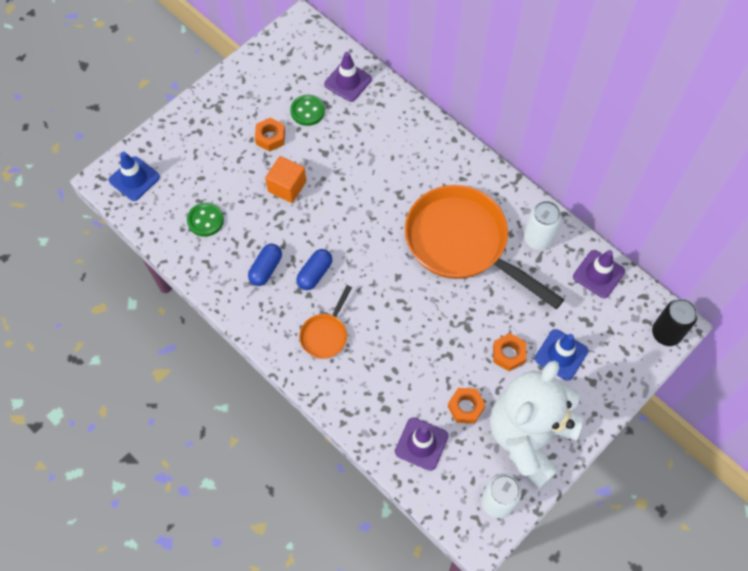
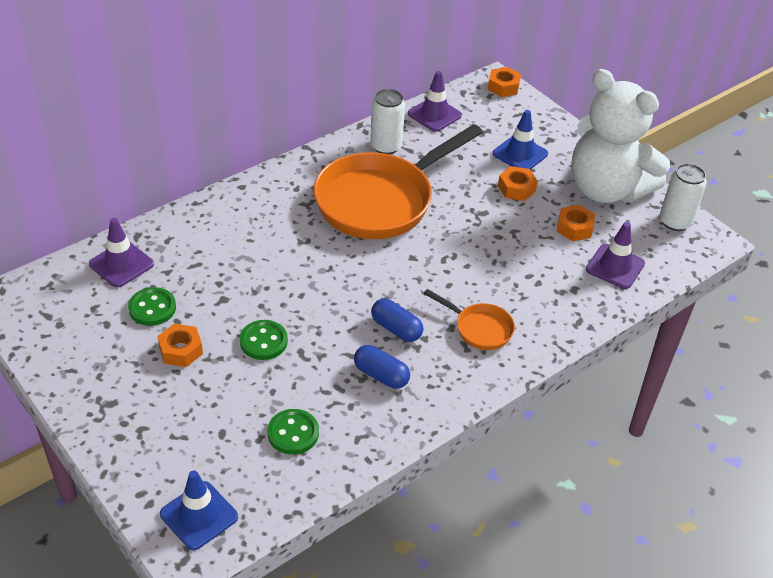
camera: 85 degrees left, 20 degrees down
orange cube [265,156,306,203] -> green button [240,320,288,360]
black can [652,299,697,346] -> orange nut [488,67,521,97]

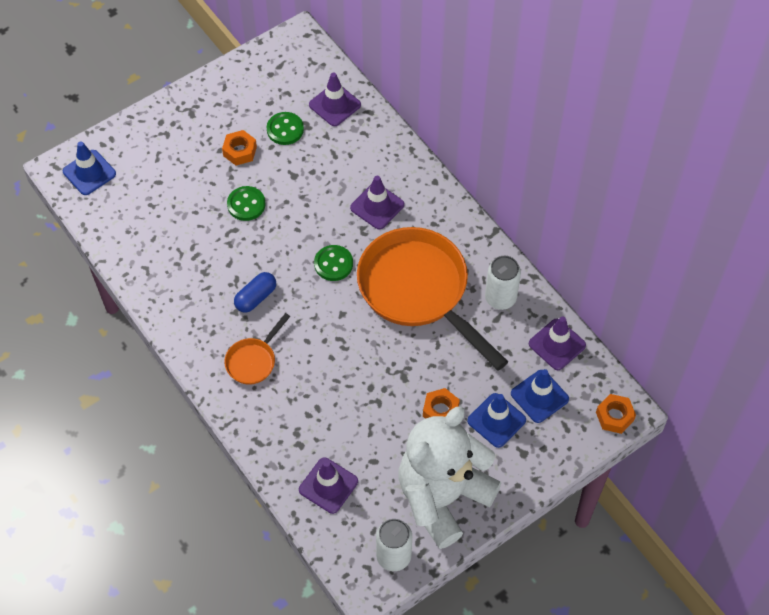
camera: 95 degrees right, 15 degrees up
green button [268,409,319,455] -> green button moved to [314,245,353,281]
blue capsule [354,345,410,389] -> none
orange nut [557,205,595,241] -> none
none -> purple traffic cone [350,176,404,229]
none -> blue traffic cone [511,369,569,423]

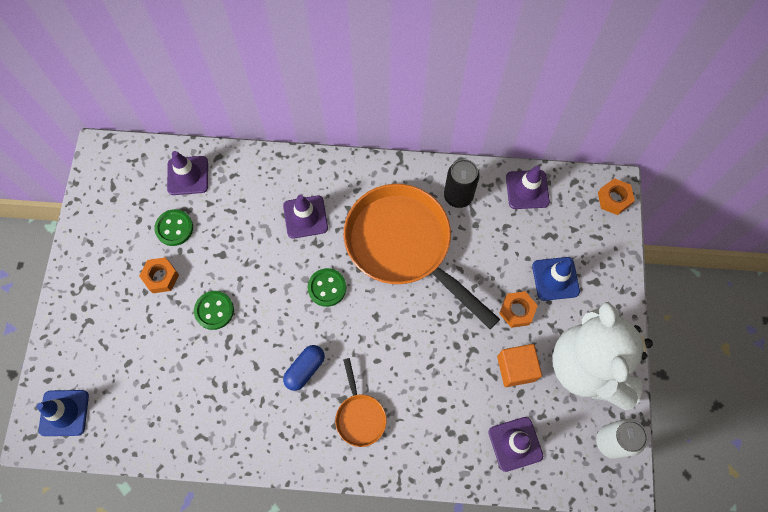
camera: 50 degrees left, 10 degrees up
blue capsule [234,272,276,313] -> blue capsule turned 45 degrees clockwise [283,345,325,391]
orange pan [357,227,508,371] -> orange pan turned 45 degrees clockwise [344,184,500,329]
white can [485,256,521,310] -> black can [444,159,479,208]
blue traffic cone [511,369,569,423] -> none
none -> orange cube [497,344,542,387]

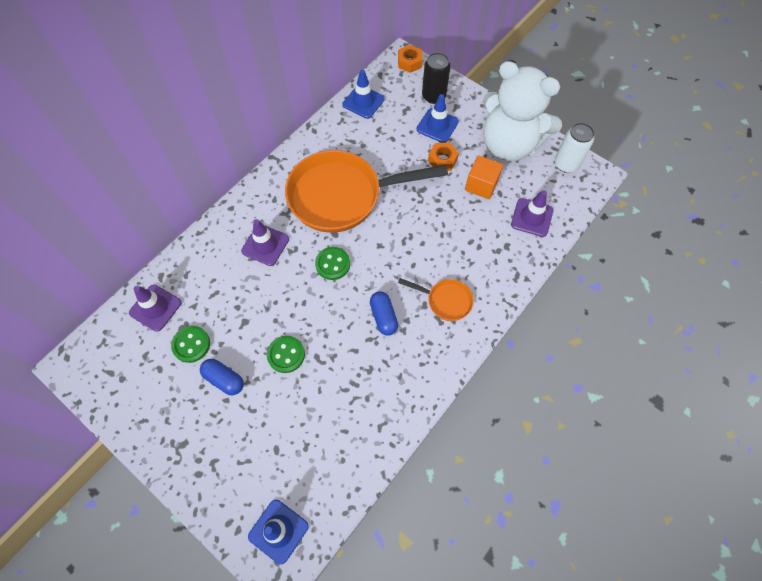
camera: 55 degrees left, 5 degrees down
orange nut [139,257,179,293] -> blue capsule [200,359,244,395]
black can [444,159,479,208] -> black can moved to [422,52,451,104]
purple traffic cone [506,166,550,209] -> blue traffic cone [342,70,385,119]

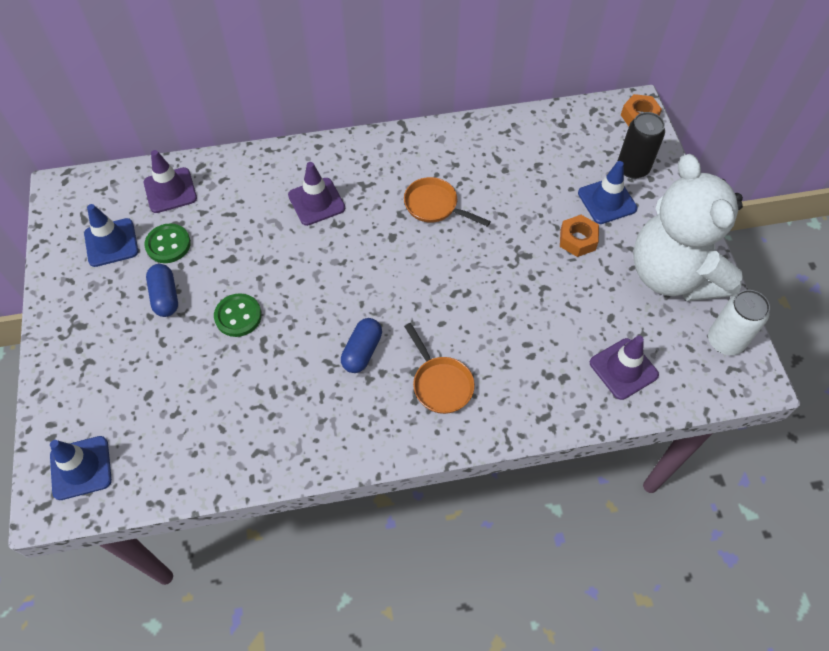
camera: 40 degrees right, 5 degrees down
orange pan [285,150,448,233] -> orange pan [404,177,491,227], size x0.44
green button [315,247,350,280] -> none
blue traffic cone [342,70,385,119] -> blue traffic cone moved to [84,204,138,267]
orange cube [465,155,503,199] -> none

